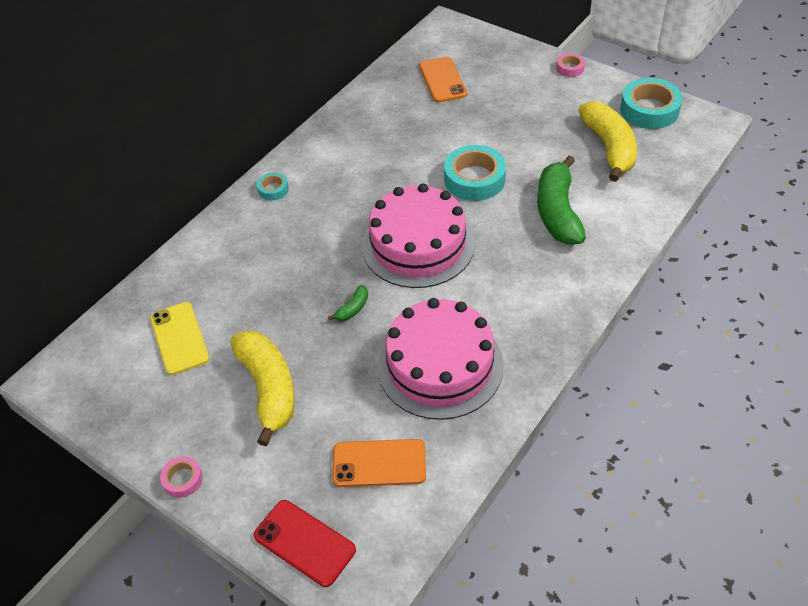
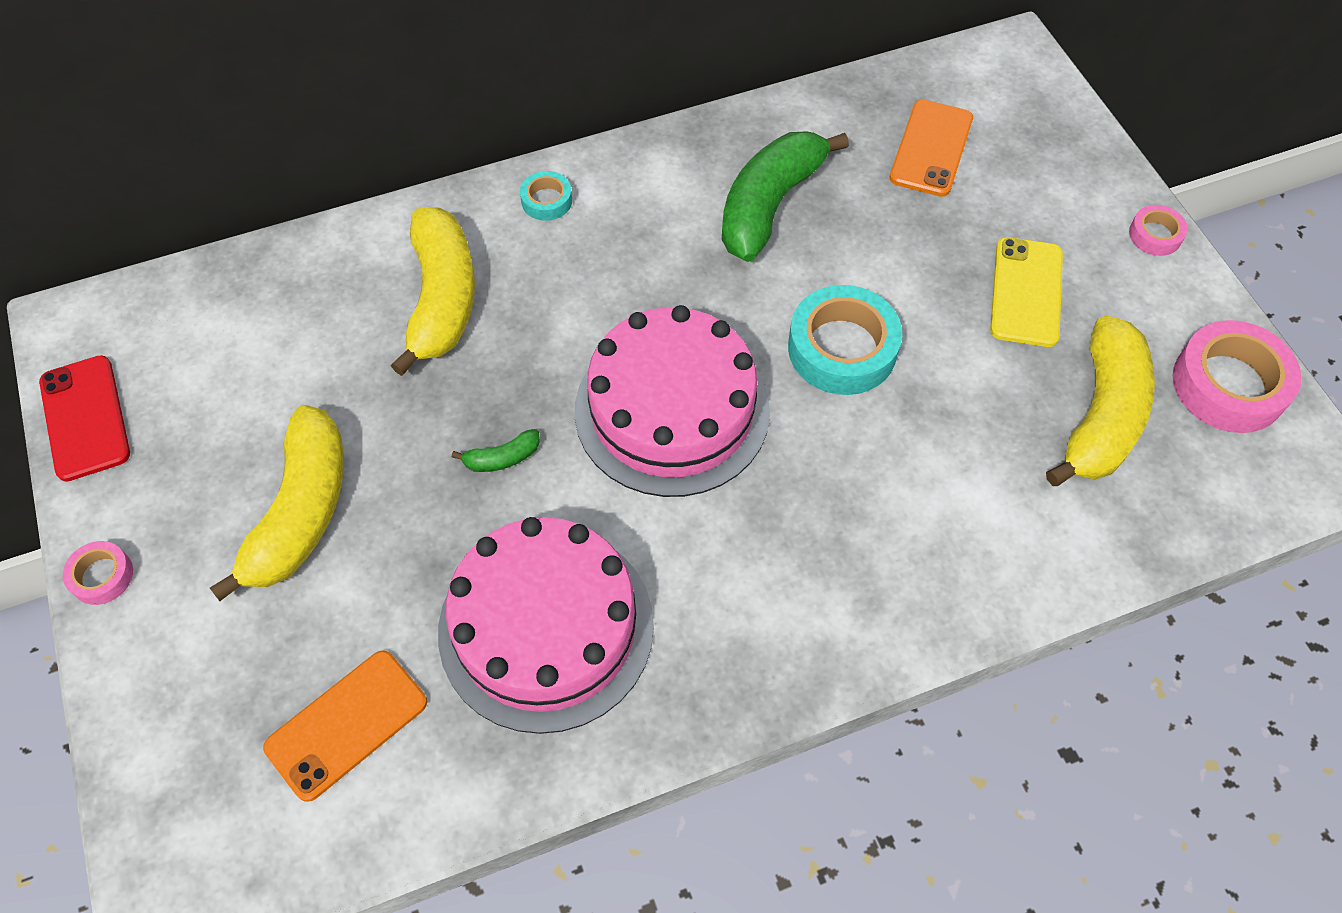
camera: 30 degrees right, 10 degrees up
yellow phone [150,302,209,375] -> yellow phone moved to [990,237,1063,347]
red phone [254,500,356,587] -> red phone moved to [39,355,130,482]
orange phone [332,439,426,487] -> orange phone turned 75 degrees counterclockwise [263,650,427,802]
green banana [537,155,586,245] -> green banana moved to [722,131,849,262]
turquoise tape [620,78,683,129] -> pink tape [1173,320,1302,433]
none -> yellow banana [391,207,475,376]

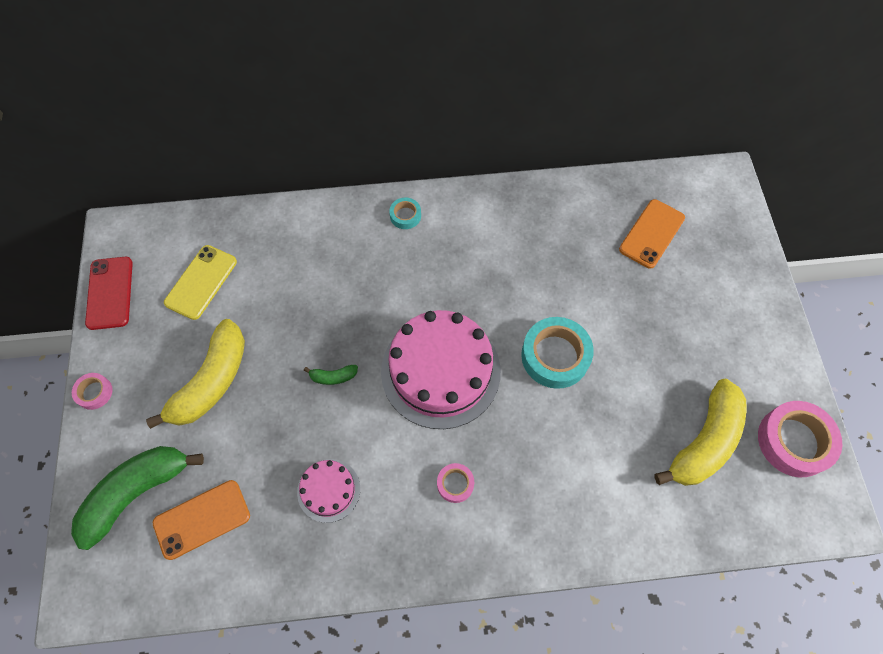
camera: 15 degrees right, 5 degrees up
yellow banana [391,207,475,376] -> none
pink cake [438,517,654,734] -> pink cake [297,459,360,523], size x0.49
green banana [722,131,849,262] -> green banana moved to [71,446,204,550]
yellow phone [990,237,1063,347] -> yellow phone moved to [164,245,237,320]
pink tape [1129,205,1188,256] -> pink tape moved to [437,463,474,503]

